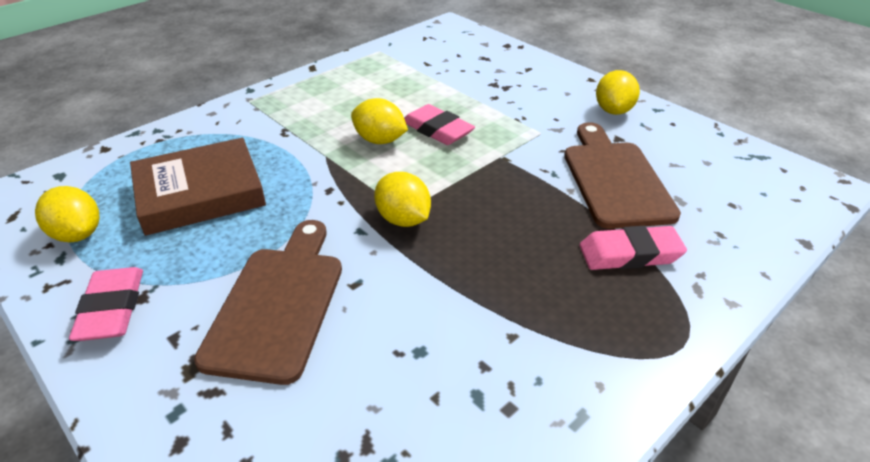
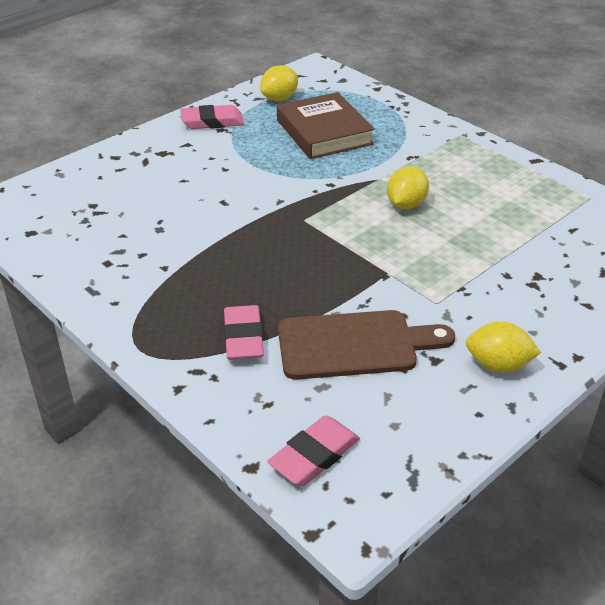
camera: 90 degrees right, 0 degrees up
brown cutting board [194,220,342,385] -> none
yellow lemon [374,172,431,227] -> none
pink eraser [404,104,475,145] -> pink eraser moved to [267,415,360,486]

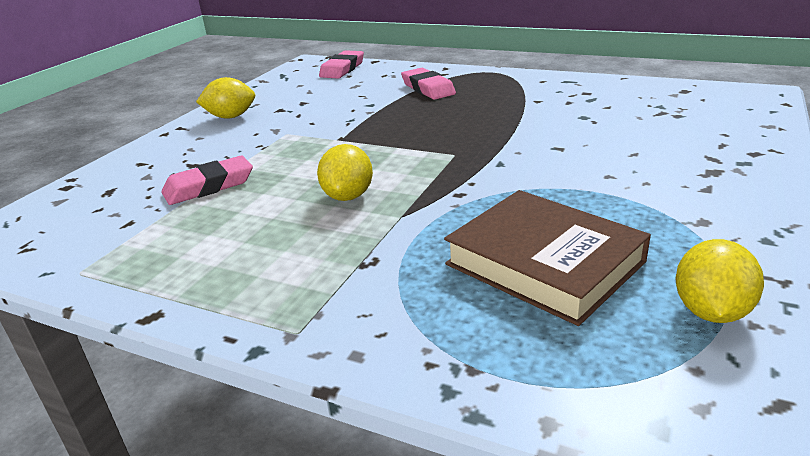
camera: 160 degrees right, 10 degrees down
pink eraser [180,105,244,129] -> pink eraser moved to [162,156,253,205]
brown cutting board [278,310,455,380] -> none

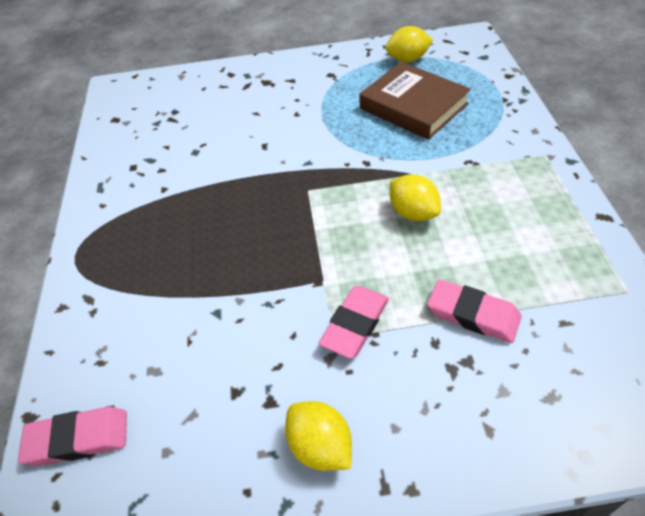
camera: 120 degrees left, 20 degrees up
yellow lemon [317,144,373,201] -> yellow lemon turned 75 degrees clockwise [390,174,441,221]
pink eraser [401,68,456,100] -> pink eraser moved to [318,286,389,359]
brown book [444,190,651,326] -> brown book turned 60 degrees counterclockwise [360,62,471,140]

